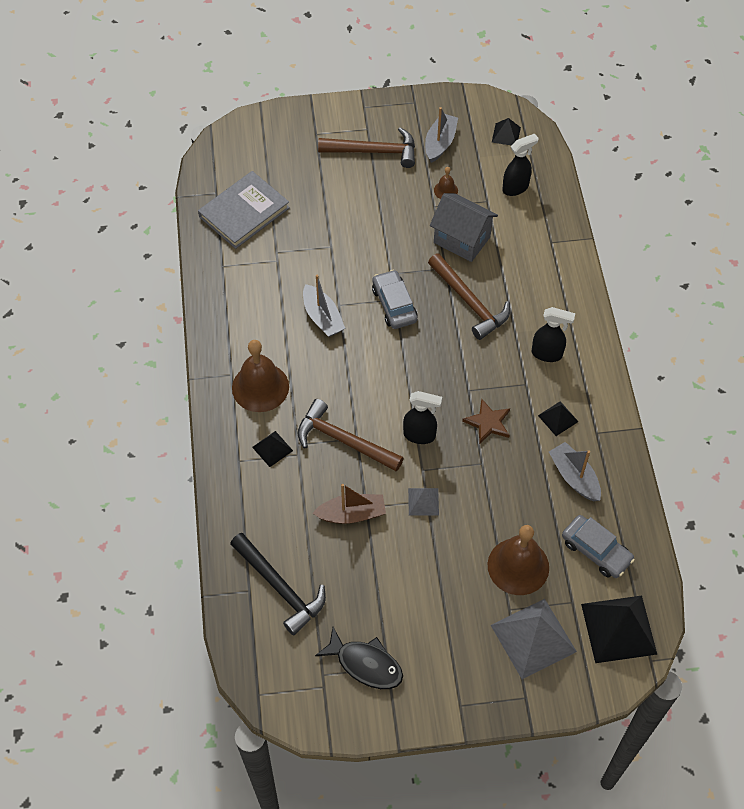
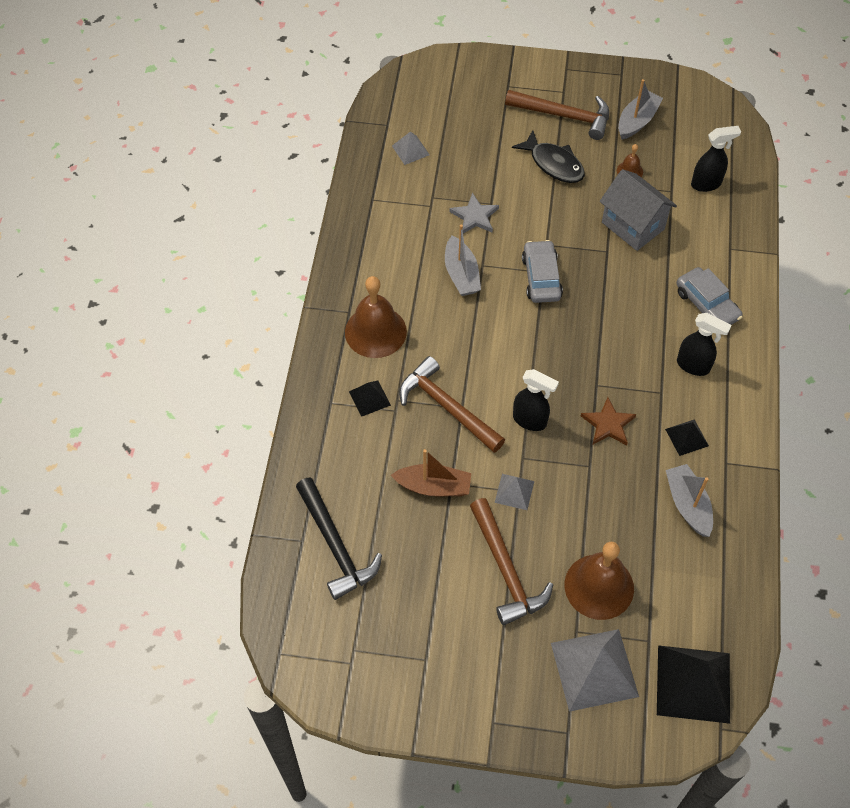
camera: 15 degrees right, 0 degrees up
grey book [198,171,290,249] -> grey pyramid [392,131,429,165]
black fish [315,627,403,689] -> black fish moved to [512,130,585,183]
brown hammer [428,253,510,340] -> brown hammer moved to [470,498,553,625]
black pyramid [492,118,521,146] -> none
grey car [562,515,635,578] -> grey car moved to [676,267,742,325]
none -> grey star [449,193,499,234]

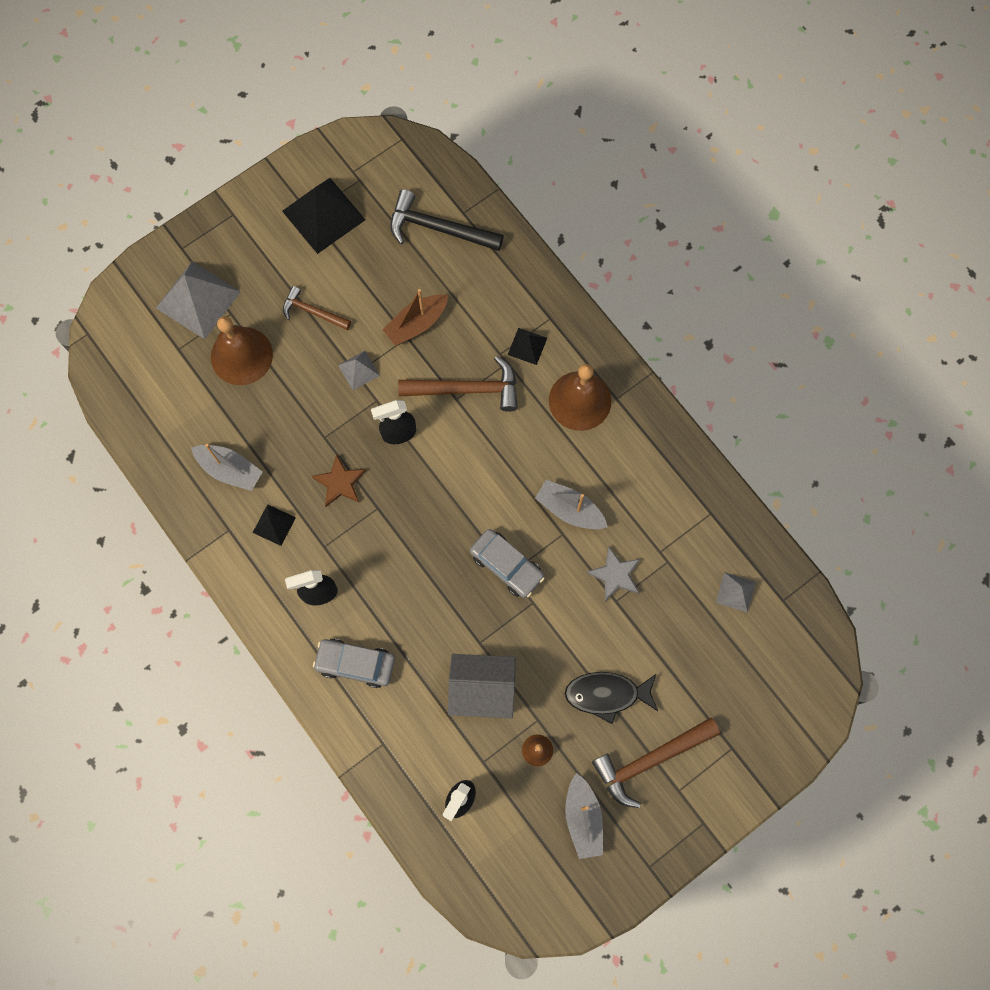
camera: 135 degrees right, 15 degrees up
brown hammer [470,498,553,625] -> brown hammer [283,286,351,330], size x0.61
black pyramid [657,645,730,724] -> black pyramid moved to [282,178,365,254]

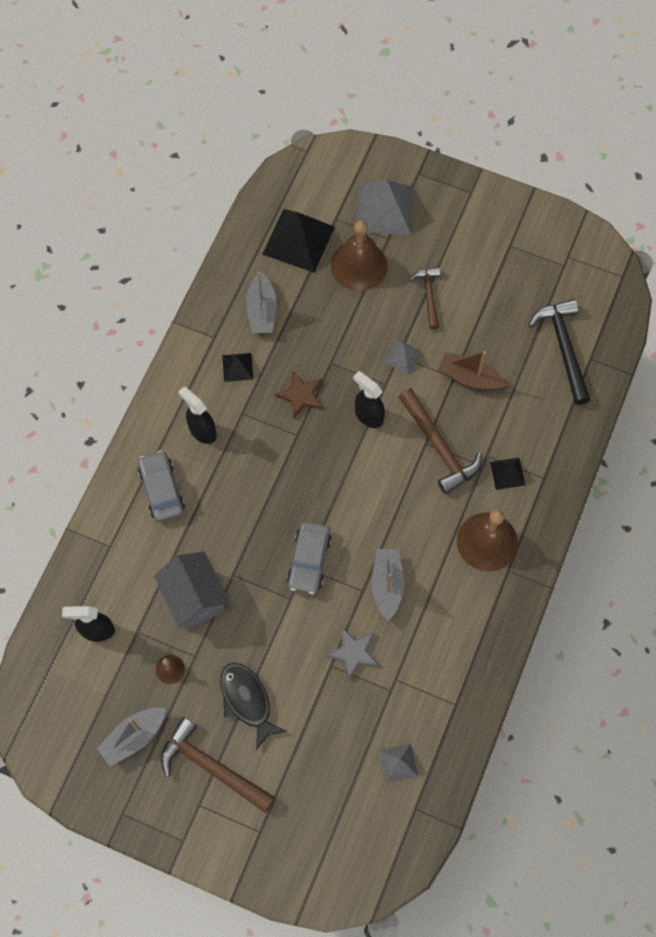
camera: 60 degrees right, 5 degrees down
black pyramid [282,178,365,254] -> black pyramid moved to [262,209,335,273]

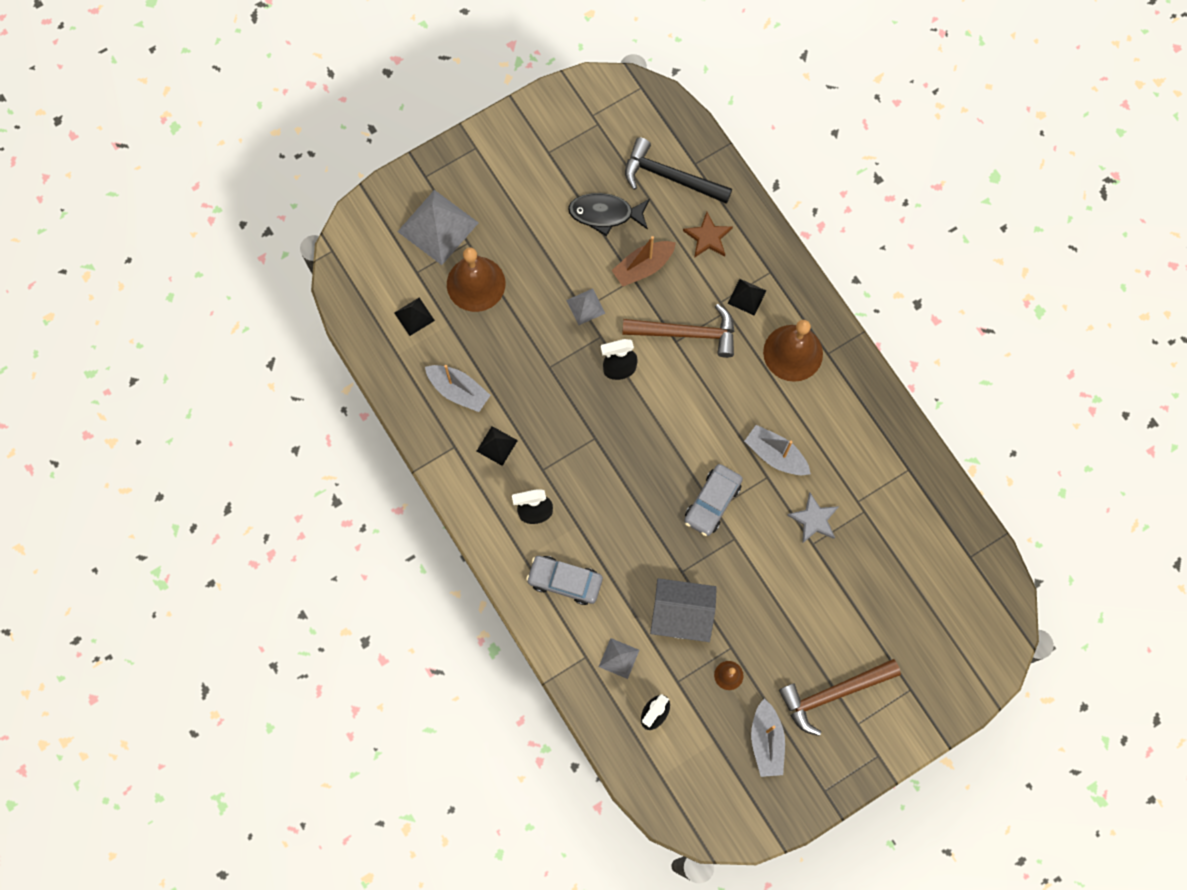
camera: 55 degrees left, 5 degrees up
black fish [221,663,288,750] -> black fish moved to [568,193,650,236]
black pyramid [262,209,335,273] -> black pyramid [394,298,435,336], size x0.50
brown star [275,371,323,419] -> brown star moved to [683,212,733,258]
grey car [287,522,332,594] -> grey car turned 75 degrees clockwise [684,464,743,536]
grey pyramid [379,744,418,783] -> grey pyramid moved to [599,638,639,679]
brown hammer [410,267,440,330] -> none

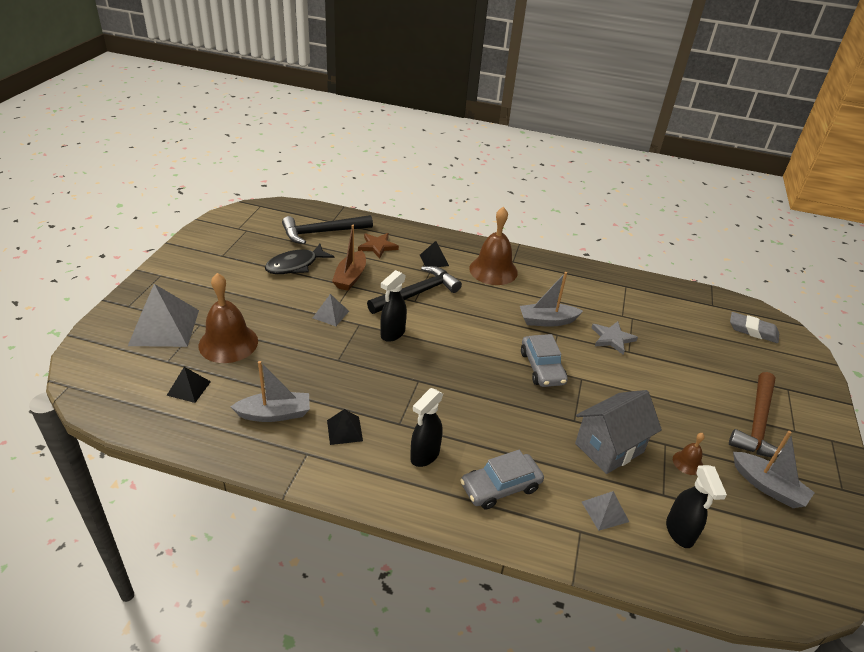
camera: 45 degrees left, 35 degrees down
brown hammer [622,304,735,358] -> black hammer [367,266,462,314]
none -> grey eraser [730,312,779,343]

